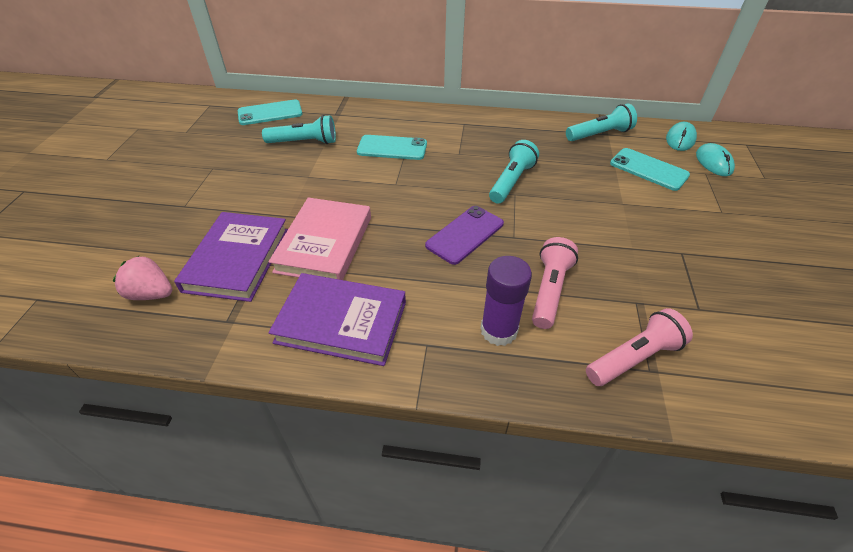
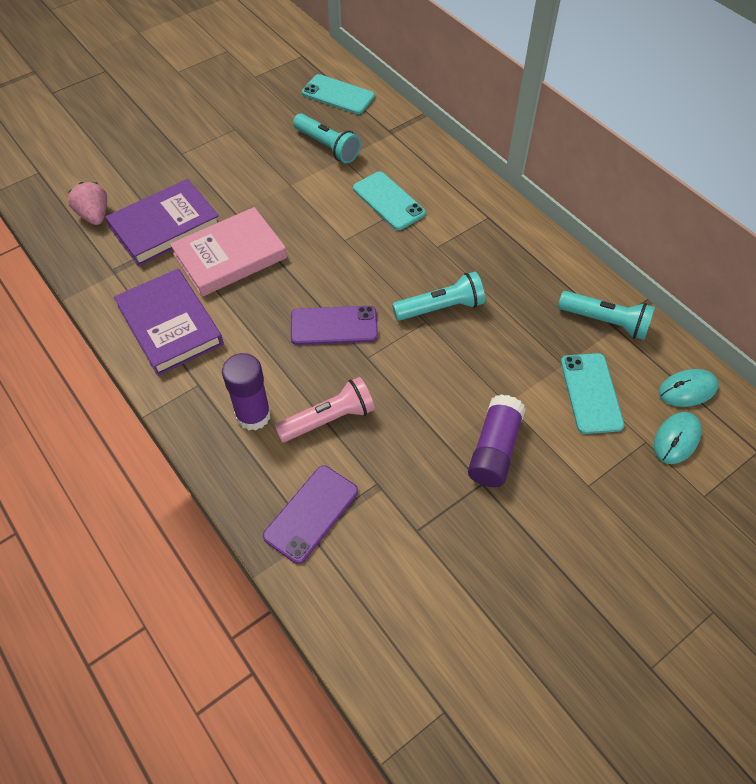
camera: 45 degrees right, 10 degrees up
pink flashlight [586,308,693,386] -> purple phone [263,466,358,564]
none -> purple glue stick [468,394,526,487]

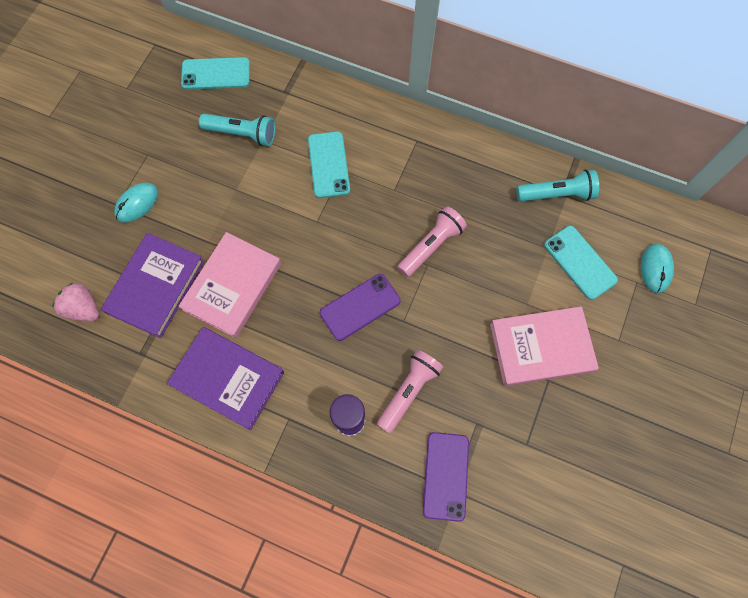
camera: 30 degrees left, 15 degrees up
turquoise phone [353,171,426,230] -> turquoise phone turned 60 degrees clockwise [308,131,350,198]
turquoise flashlight [392,272,485,321] -> pink flashlight [397,206,467,277]
purple glue stick [468,394,526,487] -> pink book [490,306,599,386]
turquoise mouse [659,369,719,407] -> turquoise mouse moved to [114,183,158,223]

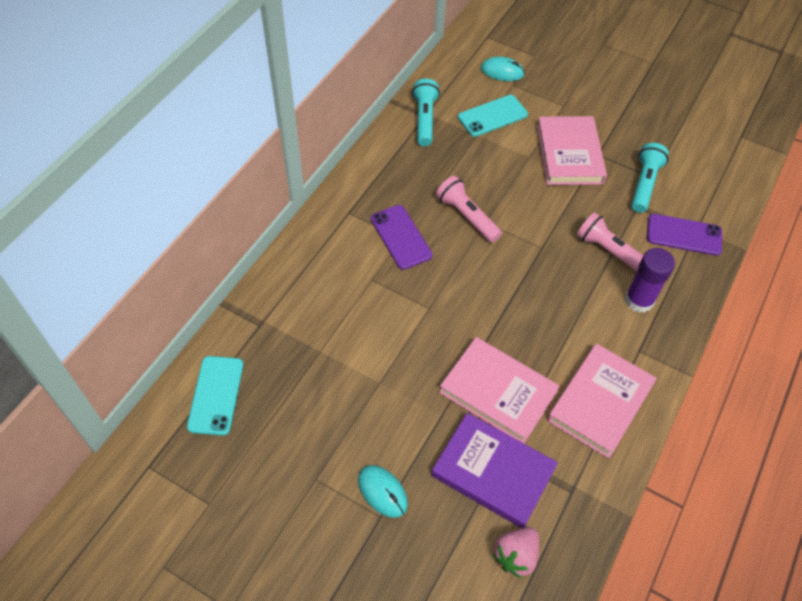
camera: 85 degrees left, 15 degrees down
purple book [167,327,284,430] -> pink book [547,344,657,459]
turquoise flashlight [199,114,276,146] -> turquoise flashlight moved to [631,143,669,213]
turquoise phone [308,131,350,198] -> none
purple phone [320,274,401,341] -> purple phone moved to [371,205,433,270]

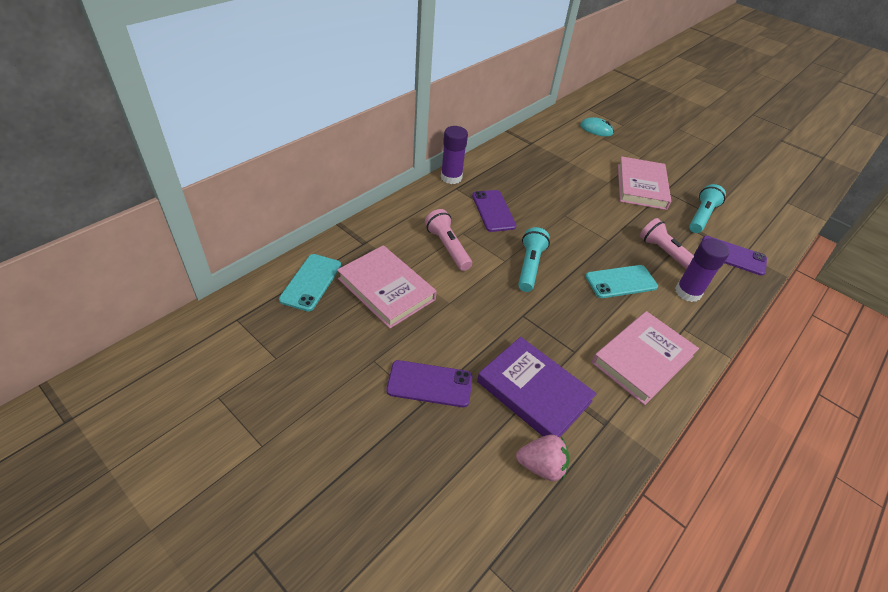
camera: 10 degrees right, 10 degrees down
turquoise mouse [358,465,408,518] -> purple phone [387,360,472,407]
turquoise flashlight [412,79,440,146] -> turquoise flashlight moved to [518,227,550,292]
pink flashlight [436,176,502,243] -> pink flashlight moved to [425,209,472,271]
pink book [439,337,559,443] -> pink book moved to [337,245,437,329]
turquoise phone [458,95,528,137] -> turquoise phone moved to [585,265,658,298]
pink strawberry [493,527,539,578] -> pink strawberry turned 135 degrees counterclockwise [516,435,570,481]
none -> purple glue stick [441,126,468,184]

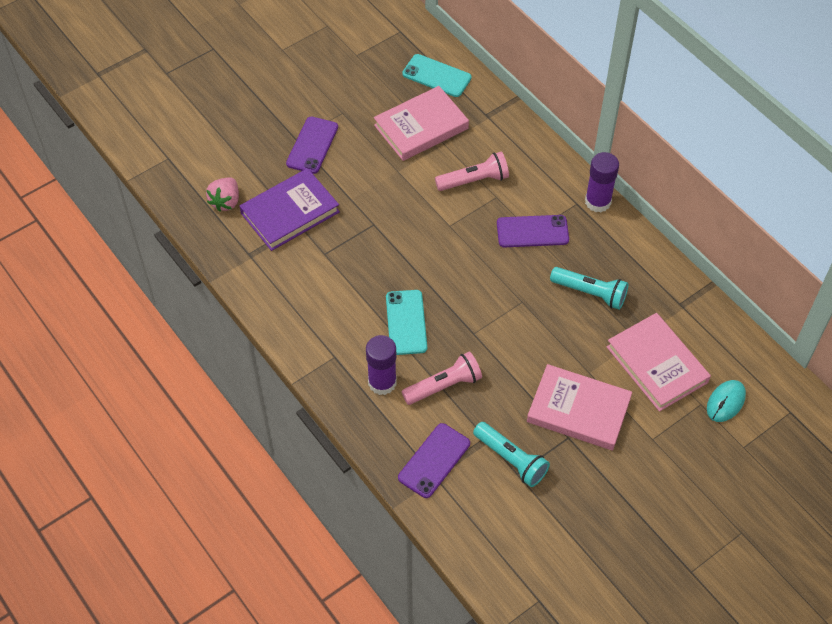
camera: 105 degrees right, 10 degrees up
turquoise flashlight [518,227,550,292] -> turquoise flashlight moved to [550,267,629,310]
pink book [592,311,699,405] -> pink book moved to [607,313,711,412]

